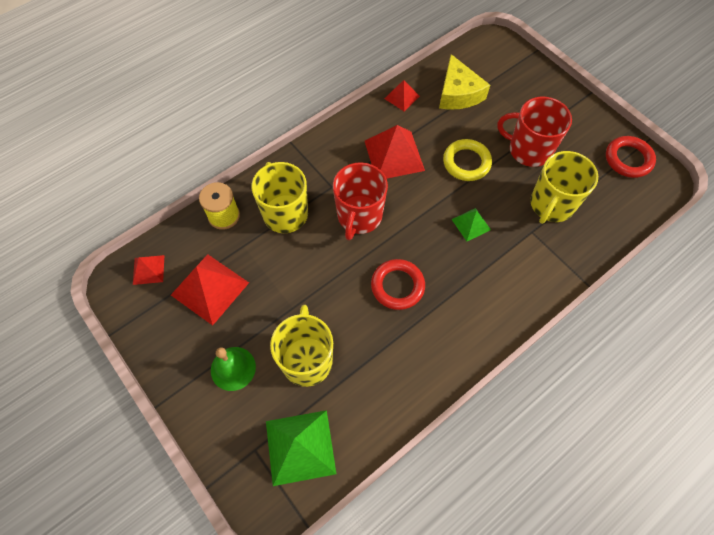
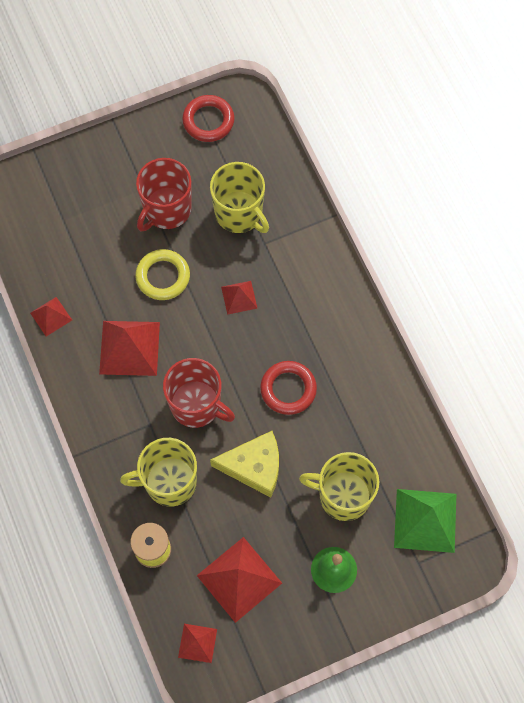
camera: 75 degrees left, 5 degrees up
yellow cheese [439,54,490,110] -> yellow cheese moved to [210,431,279,498]
green pyramid [452,208,491,242] -> red pyramid [221,281,257,315]

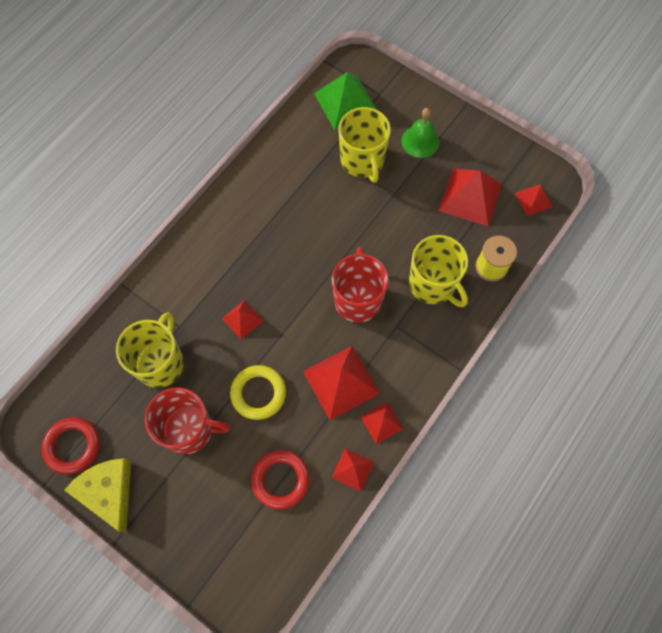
camera: 120 degrees left, 0 degrees up
yellow cheese [210,431,279,498] -> yellow cheese moved to [64,458,131,533]
red ring [260,361,317,415] -> red ring moved to [251,450,310,510]
none -> red pyramid [360,402,403,444]

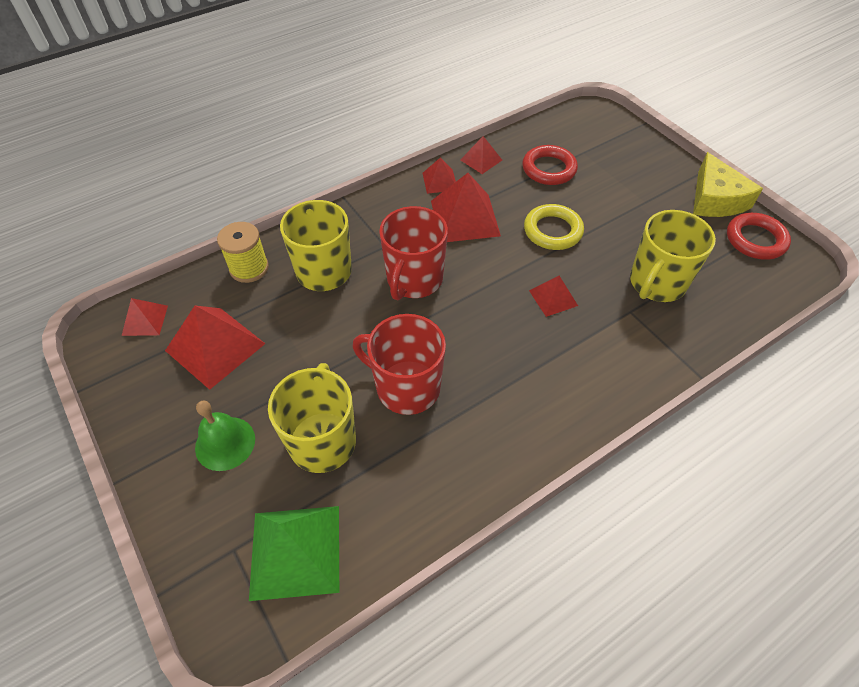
camera: 160 degrees left, 15 degrees down
red mug [145,388,230,454] -> red mug moved to [353,314,446,415]

